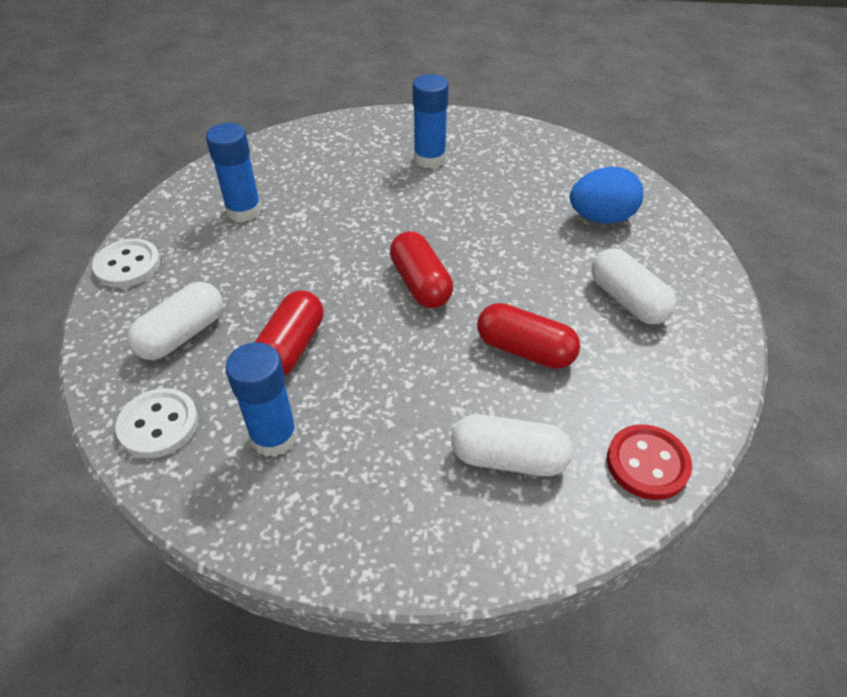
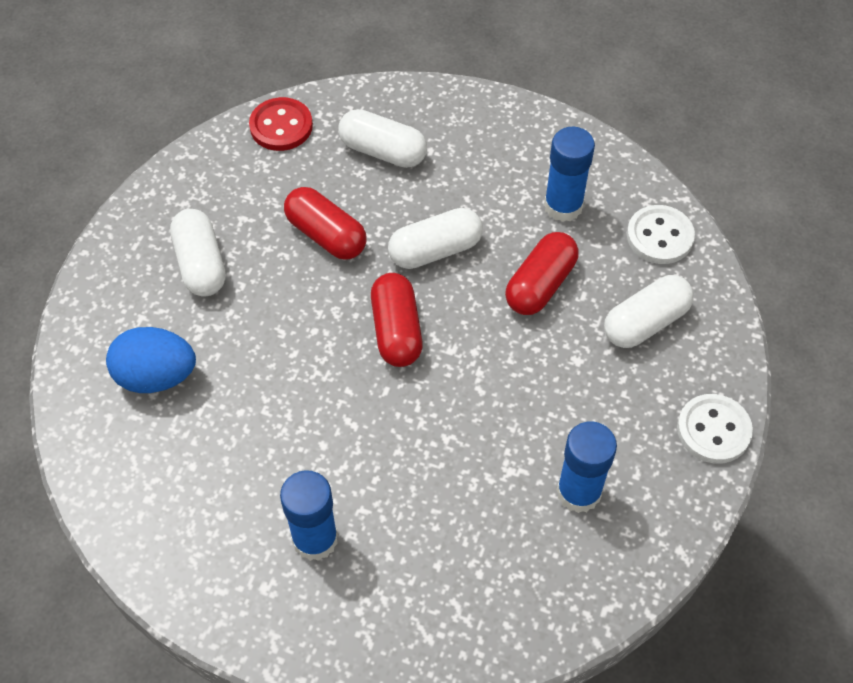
camera: 165 degrees left, 10 degrees up
none -> white capsule [388,208,483,269]

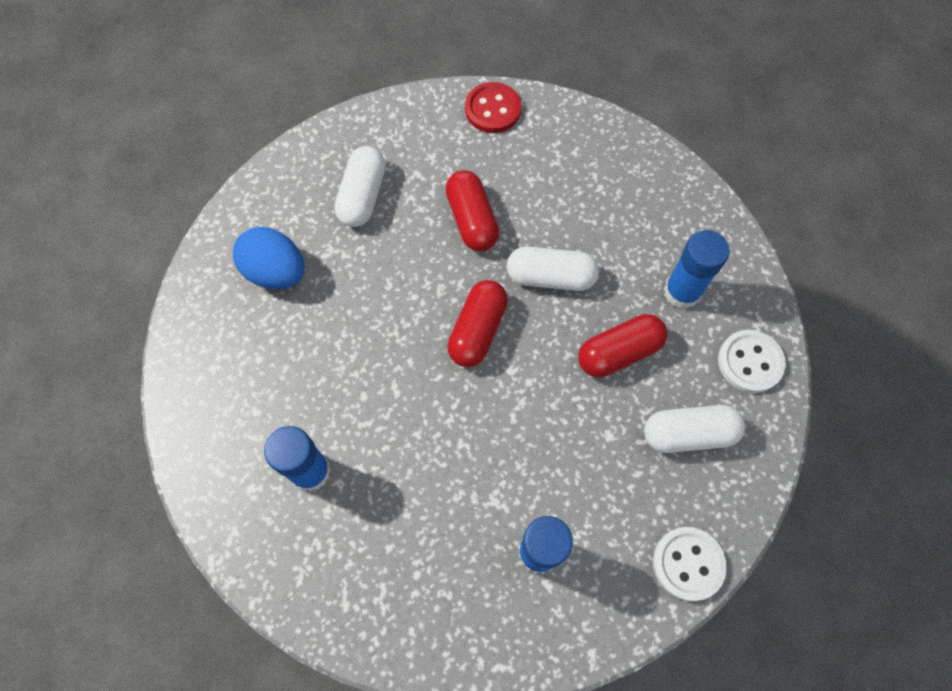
camera: 30 degrees right, 10 degrees up
white capsule [338,109,427,168] -> none

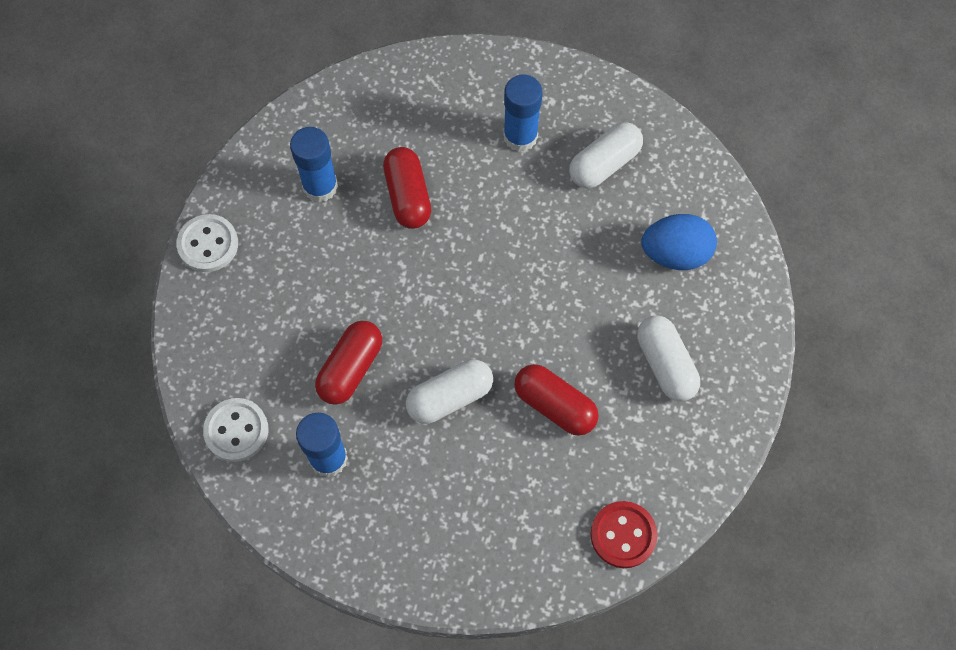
camera: 145 degrees right, 0 degrees up
red capsule [447,280,508,367] -> red capsule moved to [383,147,431,229]
white capsule [644,405,745,453] -> white capsule moved to [569,122,643,189]

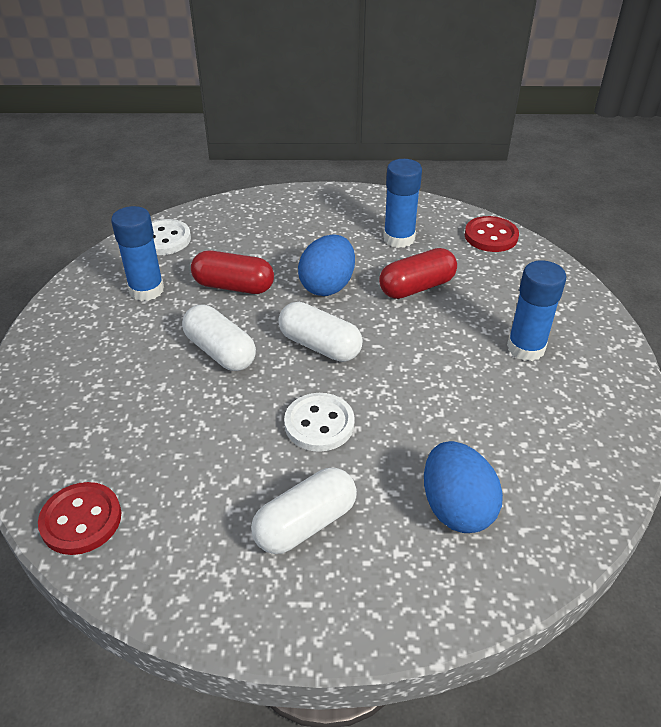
camera: 75 degrees right, 25 degrees down
white button [176,214,238,272] -> white button moved to [284,393,355,452]
red capsule [514,364,599,436] -> none
white capsule [569,122,643,189] -> white capsule moved to [278,302,363,362]
none -> blue egg [298,234,355,296]
none -> red button [465,216,519,252]

